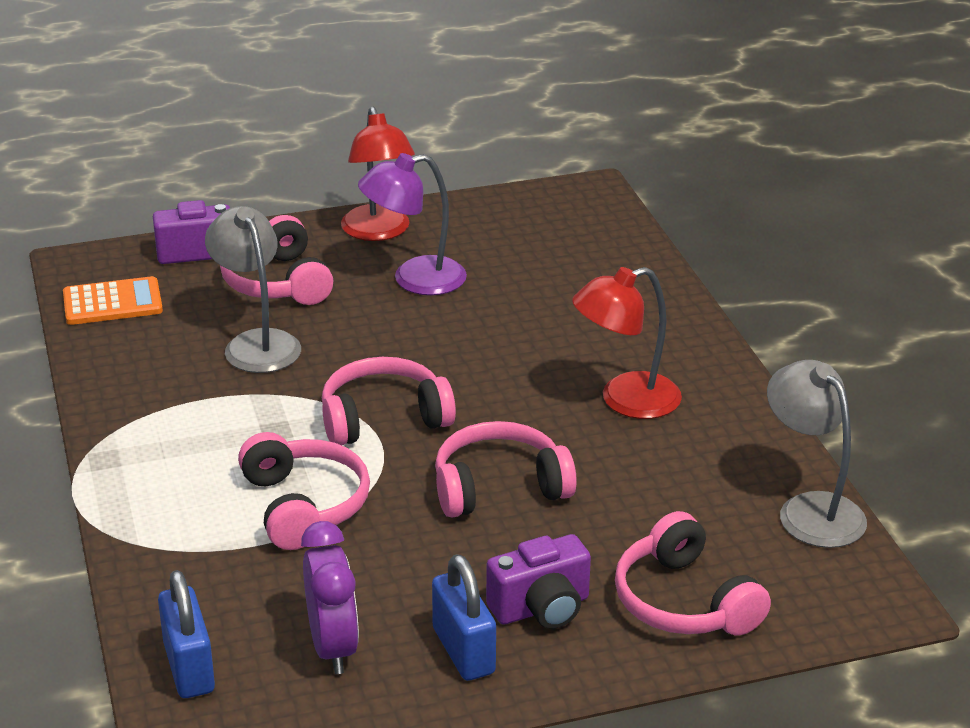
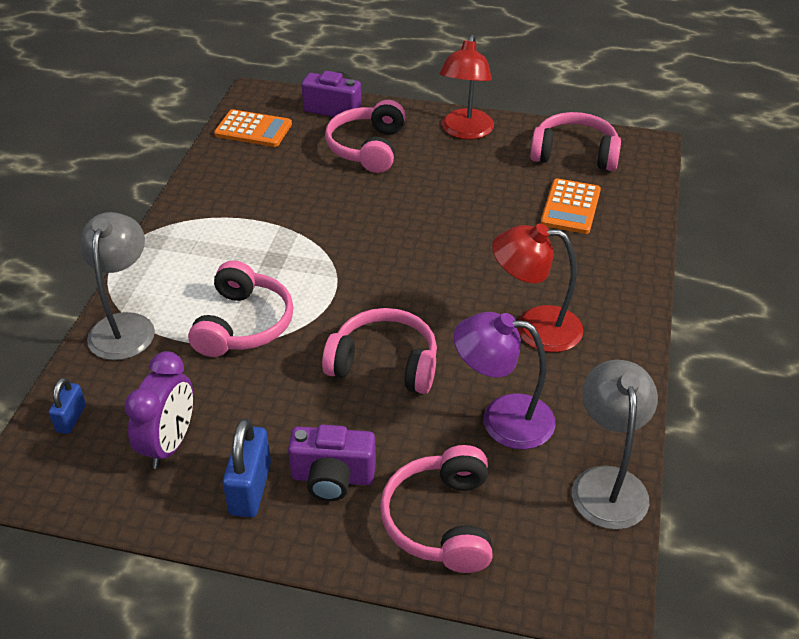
camera: 30 degrees right, 10 degrees up
blue padlock [158,570,215,698] -> blue padlock [49,378,86,434], size x0.61
grey lamp [205,206,301,373] -> grey lamp moved to [80,212,155,360]
pink headphones [322,357,456,445] -> pink headphones moved to [530,112,621,171]
purple lamp [358,153,467,295] -> purple lamp moved to [454,312,556,449]
none -> orange calculator [540,178,601,234]

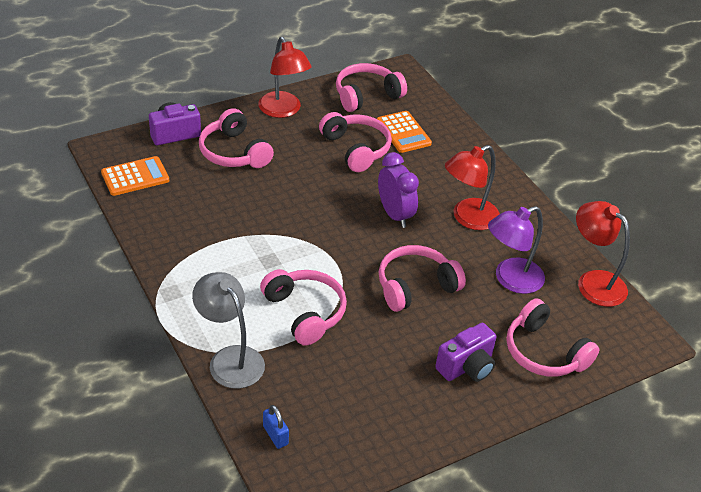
camera: 45 degrees left, 0 degrees up
purple clock [124,351,193,469] -> purple clock moved to [378,152,419,228]
blue padlock [223,418,271,517] -> none
grey lamp [572,360,658,530] -> red lamp [576,201,630,307]
none -> pink headphones [319,112,392,172]

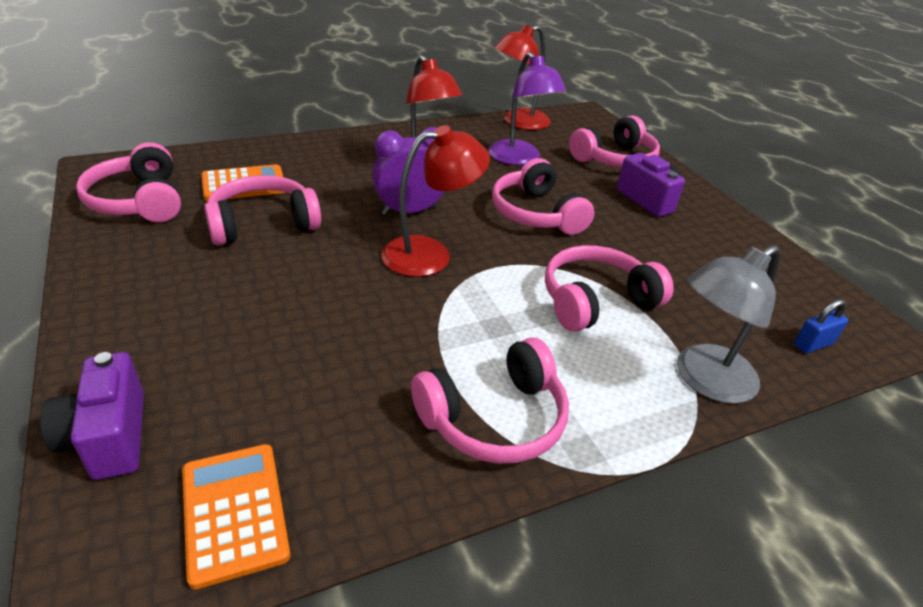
camera: 85 degrees left, 5 degrees down
pink headphones [199,108,274,168] -> pink headphones moved to [411,337,569,464]
red lamp [258,37,312,118] -> red lamp moved to [381,125,490,277]

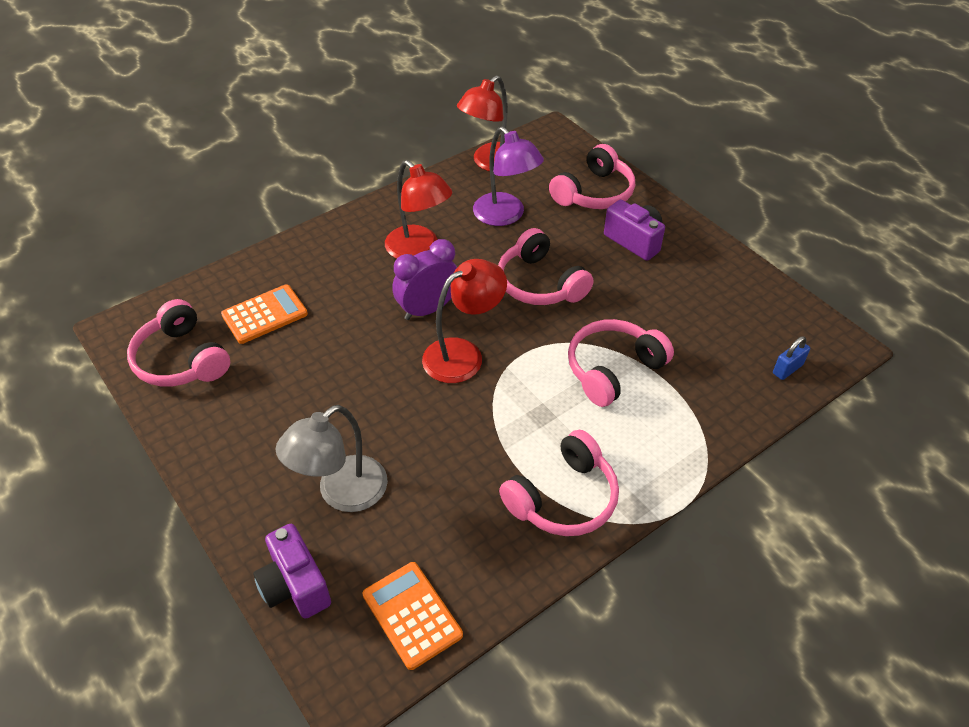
camera: 10 degrees left, 10 degrees up
pink headphones [204,175,321,246] -> none
grey lamp [677,245,780,404] -> grey lamp moved to [276,405,388,512]

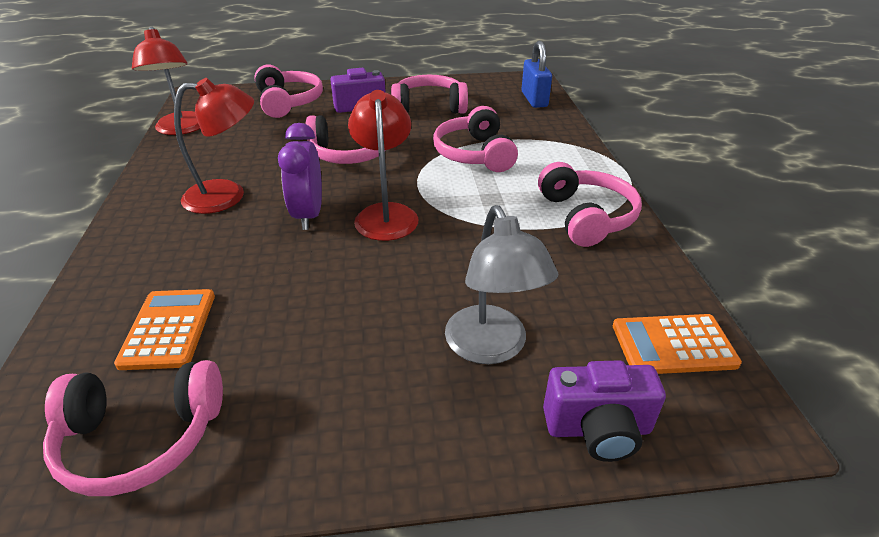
camera: 60 degrees left, 10 degrees down
purple lamp [473,127,544,226] -> none
blue padlock [773,336,810,380] -> blue padlock [521,41,552,108], size x1.65
none -> pink headphones [391,75,468,114]

